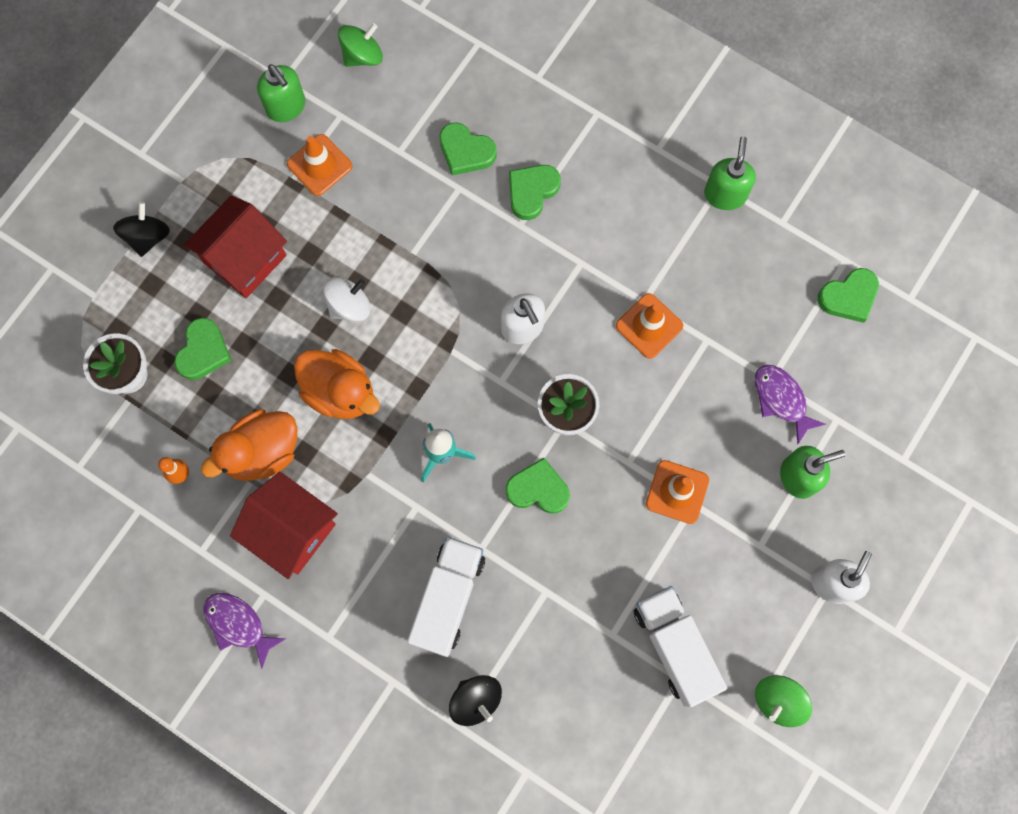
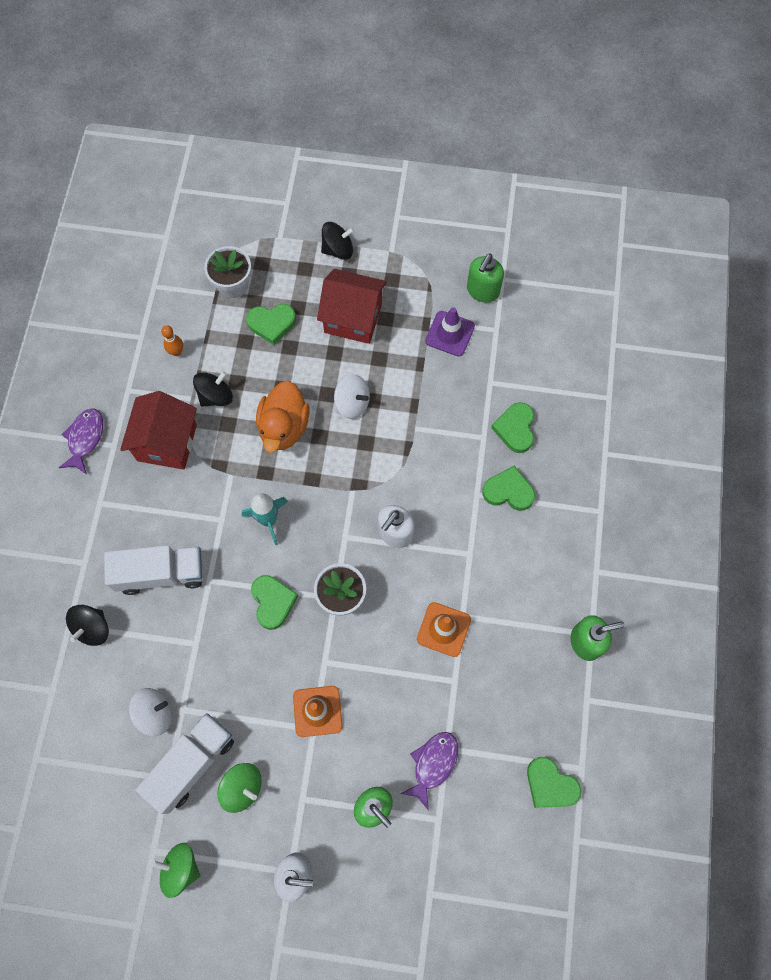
camera: 65 degrees right, 5 degrees down
orange duck [201,410,298,481] -> black spinning top [193,371,233,407]
orange traffic cone [287,134,352,196] -> purple traffic cone [425,307,475,356]
green spinning top [338,23,383,67] -> green spinning top moved to [217,763,262,813]
none -> white spinning top [129,688,172,736]

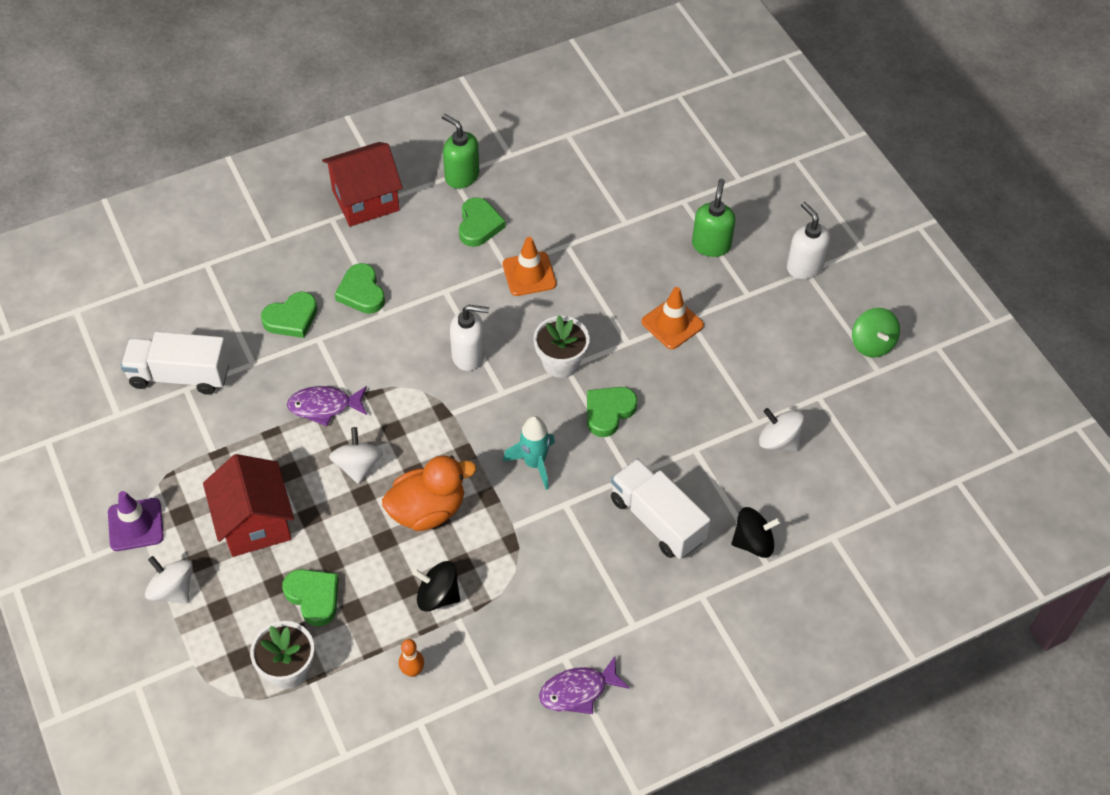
camera: 125 degrees left, 15 degrees down
red house [120,391,197,470] -> red house moved to [322,142,403,226]
white truck [136,713,234,814] -> white truck moved to [121,332,230,395]
green spinning top [217,763,262,813] -> none
black spinning top [321,222,355,260] -> white spinning top [145,556,193,603]
purple fish [401,732,458,811] -> purple fish moved to [287,386,367,426]
purple traffic cone [425,307,475,356] -> purple traffic cone moved to [108,491,164,551]
green soap dispenser [467,253,504,303] -> none
green heart [527,757,581,808] -> green heart moved to [459,197,506,247]

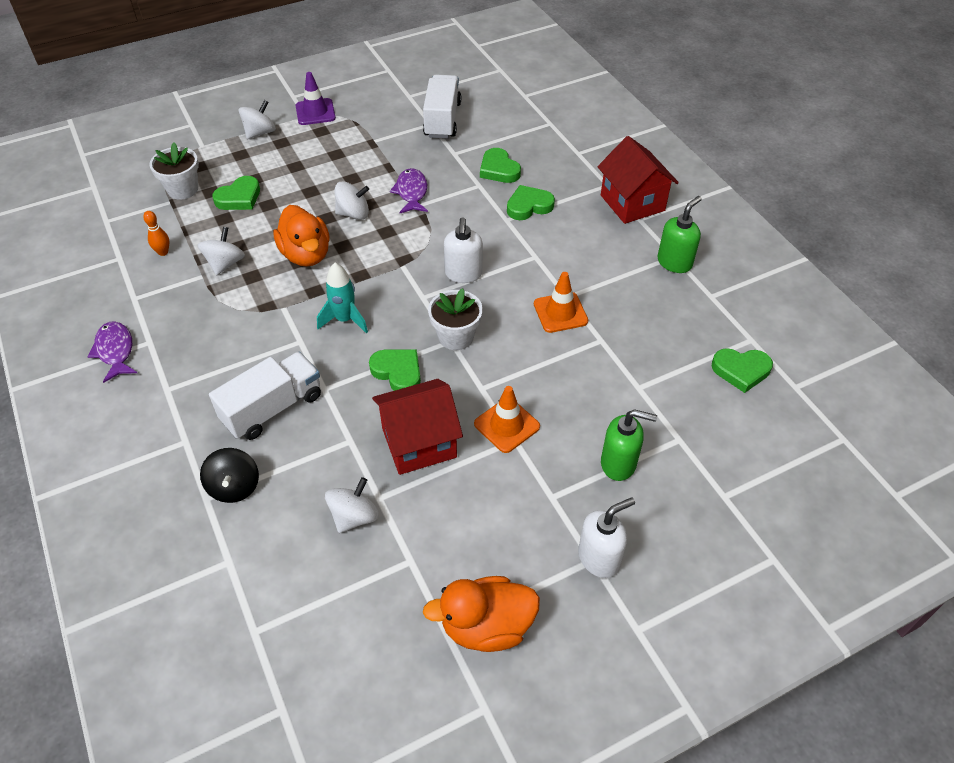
camera: 90 degrees right, 5 degrees down
red house [203,454,294,557] -> red house moved to [372,379,463,475]
black spinning top [413,561,460,612] -> white spinning top [198,227,245,275]
green heart [459,197,506,247] -> green heart moved to [712,348,773,393]
green spinning top [852,308,900,358] -> orange duck [423,576,540,652]

